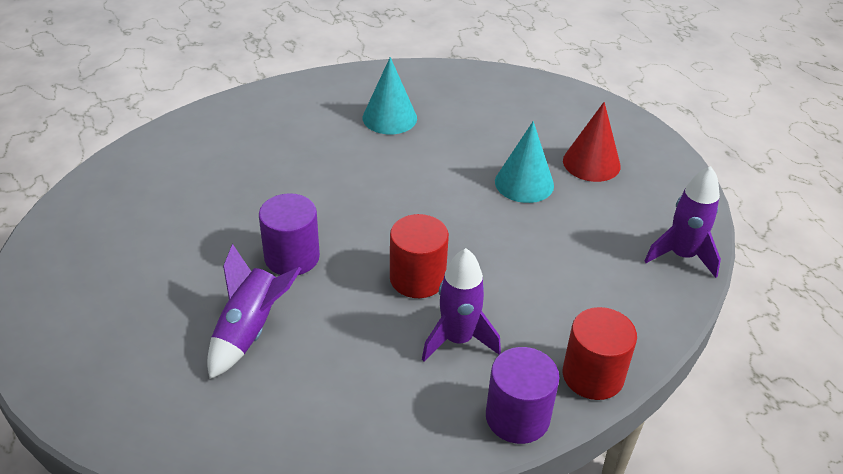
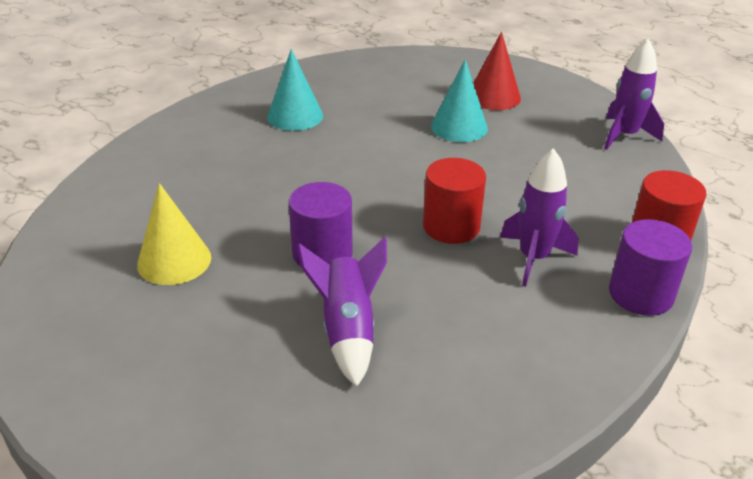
camera: 30 degrees left, 5 degrees down
none -> yellow cone [137,183,211,285]

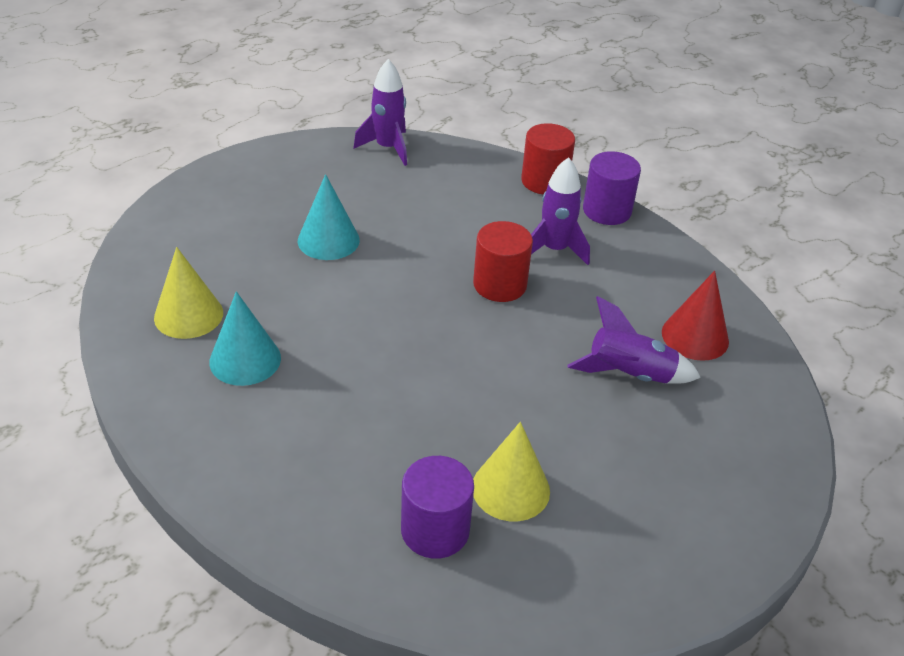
camera: 80 degrees left, 5 degrees up
purple cylinder [289,182,353,267] -> purple cylinder moved to [401,456,474,559]
red cone [473,32,521,110] -> red cone moved to [662,271,729,361]
none -> yellow cone [154,247,223,339]

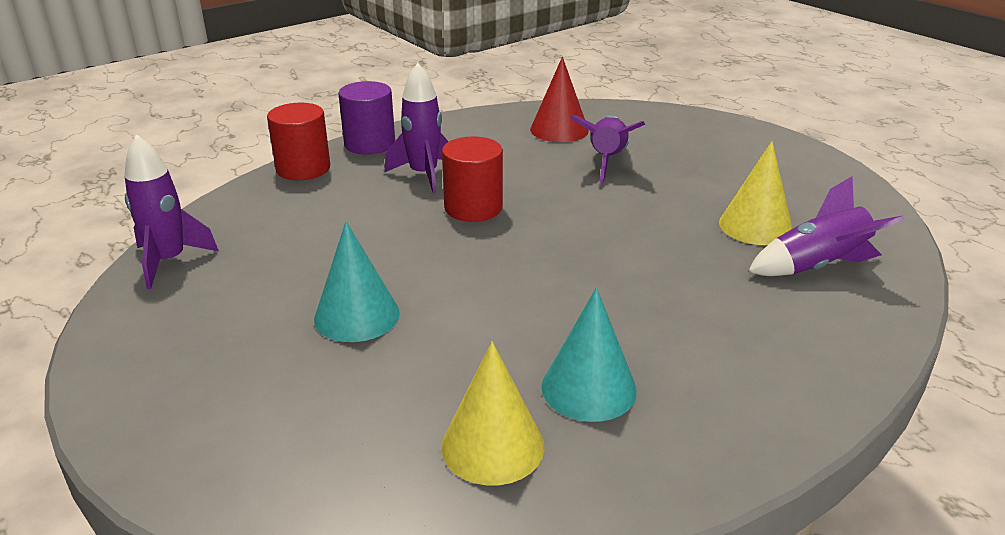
camera: 80 degrees left, 10 degrees down
purple cylinder [401,456,474,559] -> purple rocket [748,176,905,276]

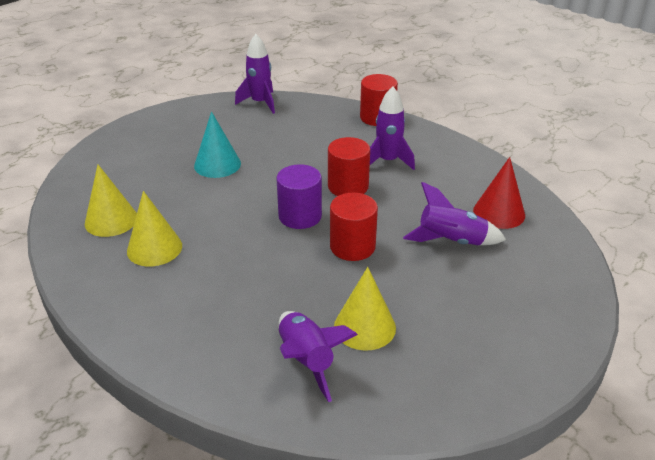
camera: 80 degrees right, 5 degrees up
purple cylinder [338,81,395,154] -> purple cylinder moved to [276,164,322,229]
turquoise cone [541,288,637,422] -> yellow cone [127,191,182,266]
none -> red cylinder [330,193,378,261]

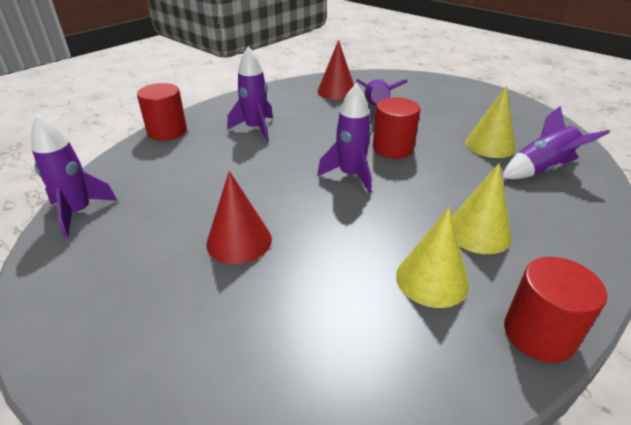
camera: 90 degrees left, 0 degrees up
yellow cone [85,165,137,237] -> yellow cone moved to [452,163,512,254]
turquoise cone [194,111,241,178] -> red cone [206,171,272,264]
purple cylinder [276,164,322,229] -> purple rocket [317,83,372,193]
red cylinder [328,137,370,196] -> red cylinder moved to [504,257,607,363]

